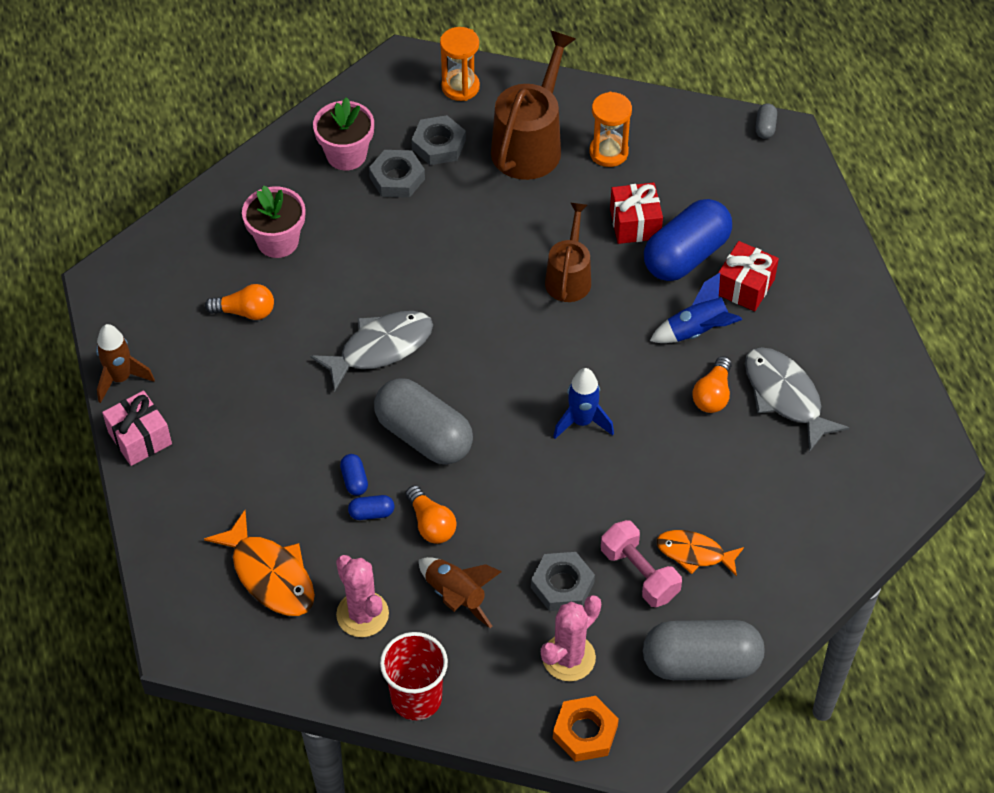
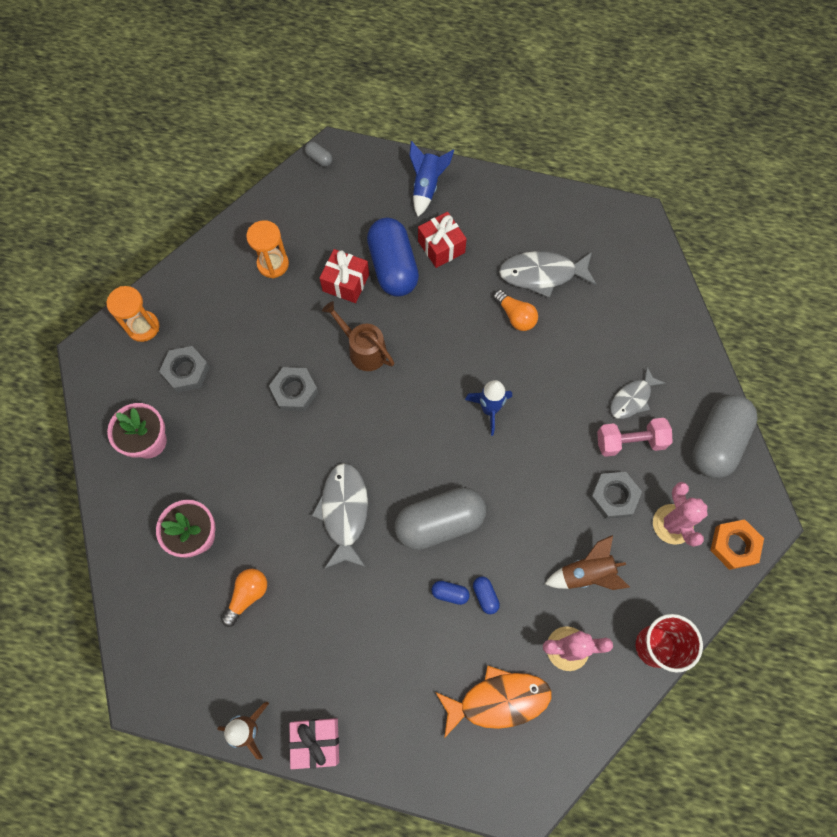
camera: 60 degrees left, 15 degrees up
blue capsule [348,495,394,520] -> blue capsule turned 45 degrees counterclockwise [473,576,500,614]
grey nut [369,150,425,198] -> grey nut moved to [269,367,318,411]
orange light bulb [405,485,456,544] -> none
brown watering can [491,30,576,180] -> none
blue rocket [650,273,742,343] -> blue rocket moved to [409,141,454,217]
orange fish [656,530,744,576] -> grey fish [610,367,666,419]

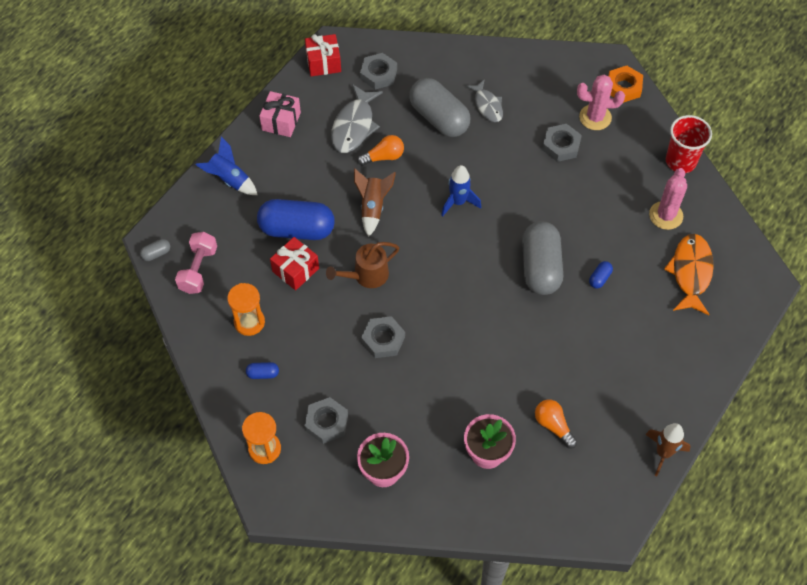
camera: 70 degrees left, 10 degrees down
pink gift [289,718,339,769] -> pink gift moved to [259,91,301,137]
grey fish [311,463,368,569] -> none
red gift [418,212,467,268] -> red gift moved to [305,34,341,76]
blue capsule [473,576,500,614] -> blue capsule moved to [246,362,279,379]
brown rocket [545,535,630,590] -> brown rocket moved to [354,168,396,237]
pink dumbbell [597,418,673,457] -> pink dumbbell moved to [175,232,217,294]
grey capsule [692,395,758,479] -> grey capsule moved to [409,78,470,137]
none -> grey nut [360,53,397,90]

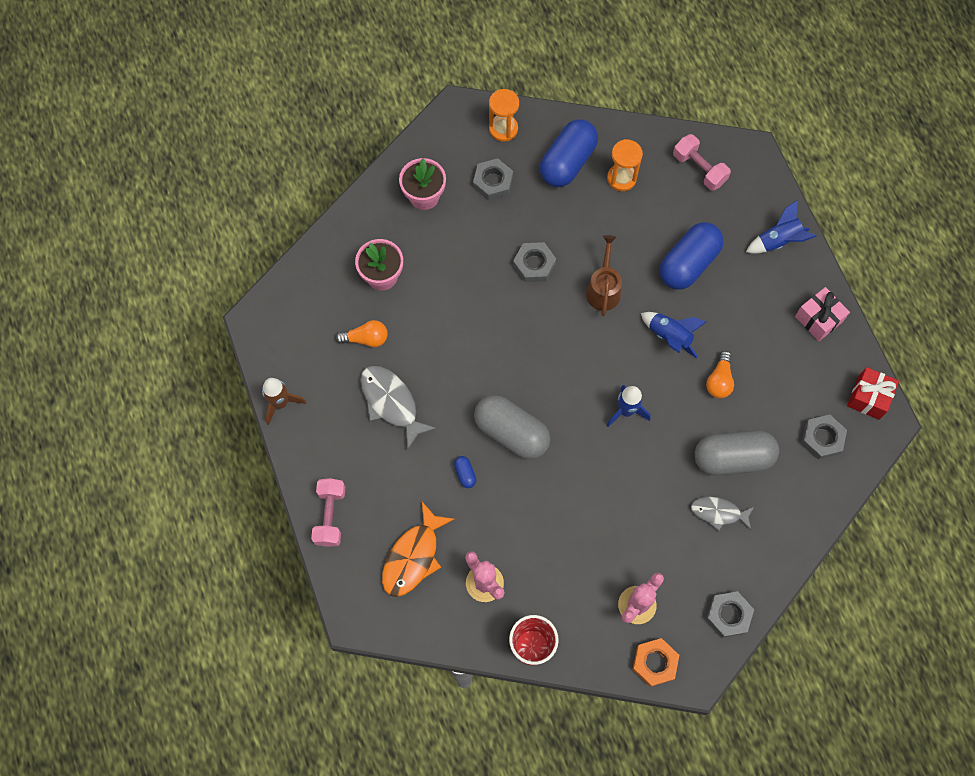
camera: 125 degrees right, 10 degrees up
grey capsule [140,239,170,261] -> none
blue capsule [246,362,279,379] -> blue capsule [540,119,598,187], size x2.48
red gift [270,237,319,290] -> none
grey fish [331,84,383,153] -> grey fish moved to [360,365,437,450]
brown rocket [354,168,396,237] -> blue rocket [641,312,706,358]
grey nut [542,124,582,162] -> grey nut moved to [706,591,754,638]
orange fish [664,234,714,315] -> orange fish turned 75 degrees clockwise [382,502,454,597]
none -> pink dumbbell [311,478,346,547]

